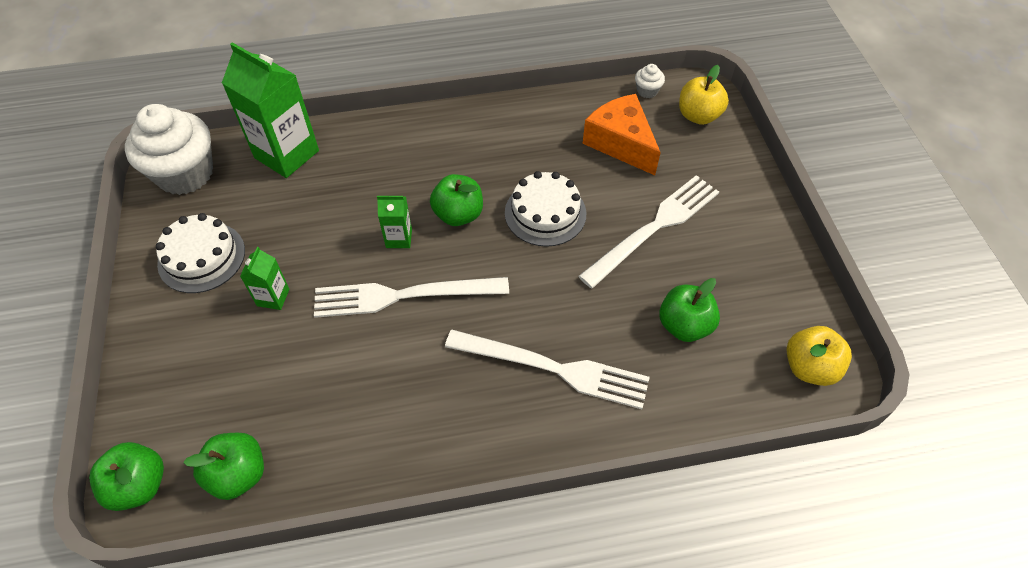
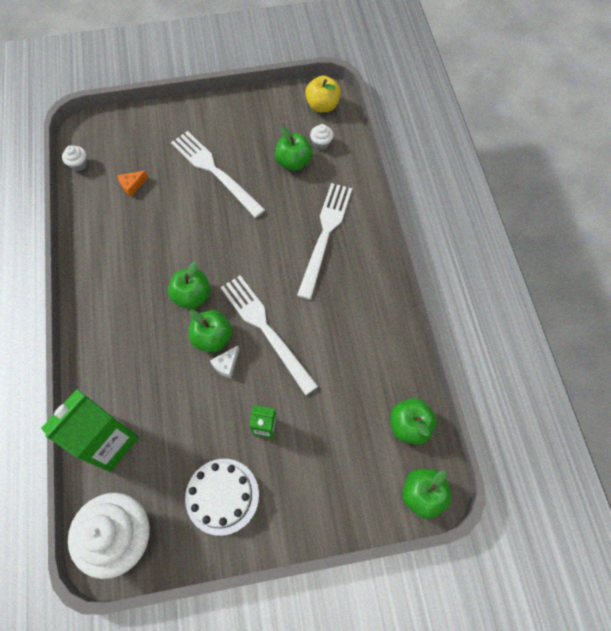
camera: 90 degrees left, 10 degrees up
white fork [314,277,509,318] -> white fork turned 150 degrees clockwise [220,275,318,395]
green carton [377,196,412,248] -> green apple [189,310,232,353]
white cake [505,171,586,247] -> none
orange cheese [583,94,661,175] -> orange cheese [118,171,148,197], size x0.45
yellow apple [679,65,729,125] -> none
none -> white cheese [210,346,240,379]
none -> white cupcake [310,124,333,150]

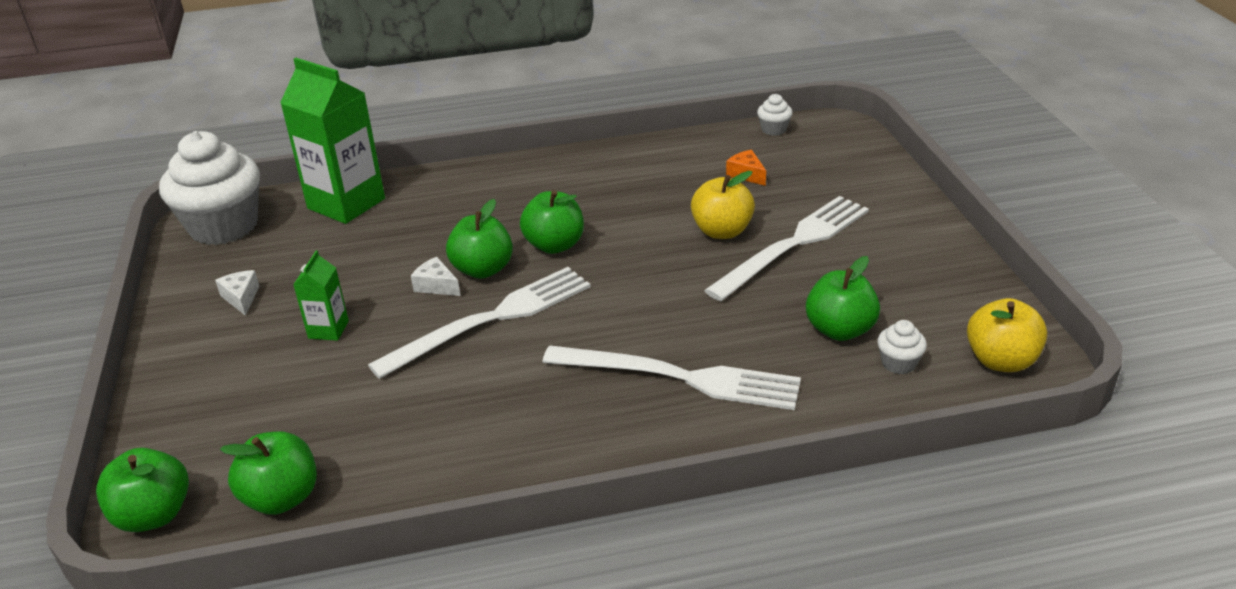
camera: 90 degrees right, 30 degrees down
white cake [185,459,259,536] -> white cheese [215,270,259,316]
none -> yellow apple [691,171,755,239]

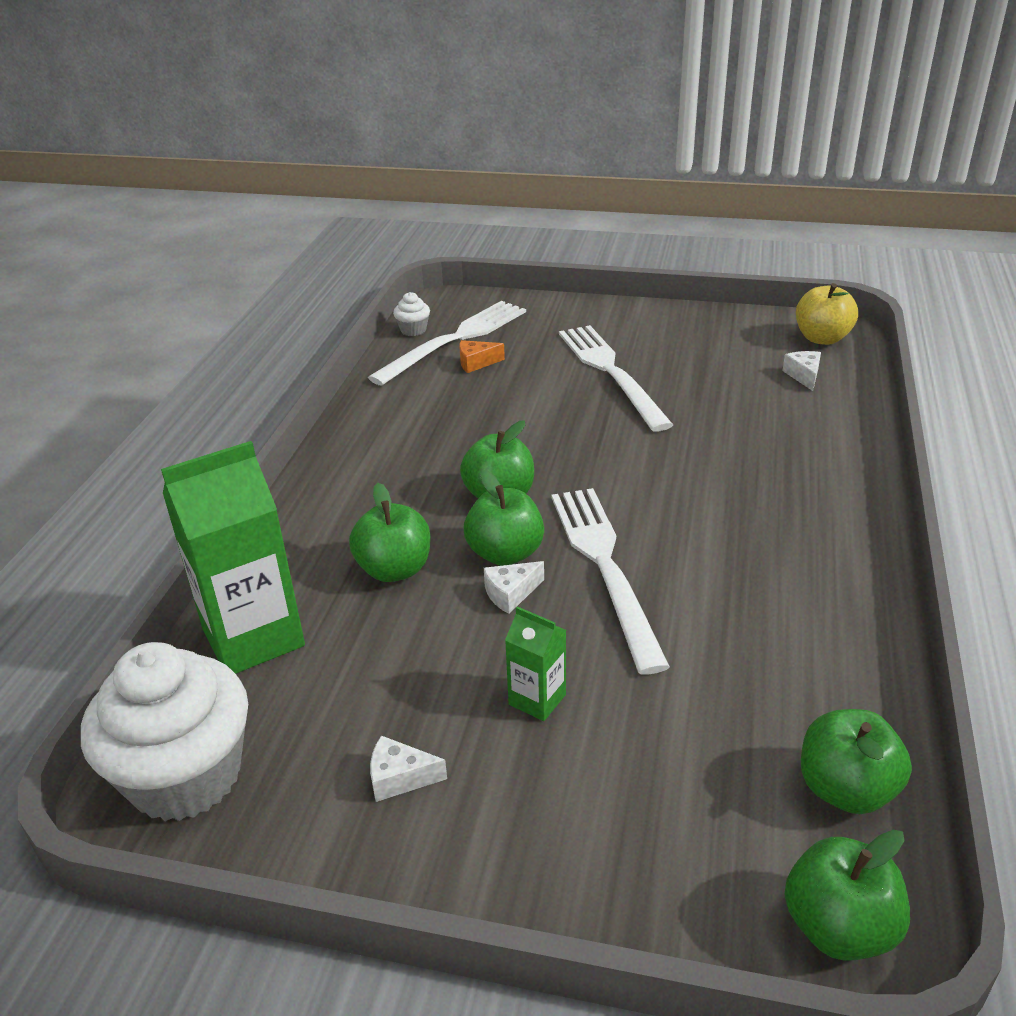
camera: 65 degrees left, 0 degrees up
white fork [542,345,801,410] -> white fork moved to [368,301,526,386]
yellow apple [691,171,755,239] -> none
green apple [806,256,880,341] -> green apple moved to [349,483,430,582]
white cupcake [877,320,927,374] -> white cheese [782,351,821,391]

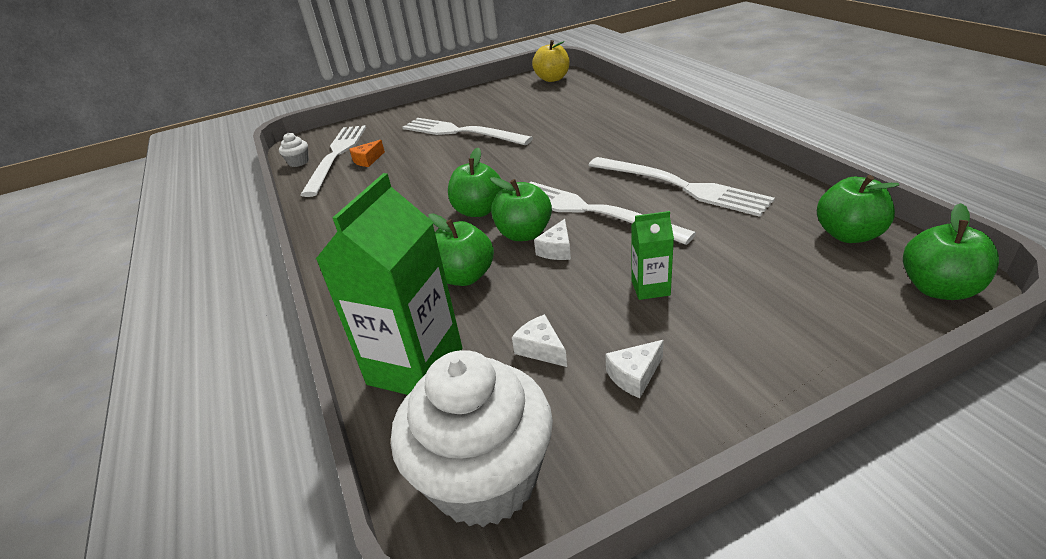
camera: 35 degrees left, 0 degrees up
white cheese [782,351,821,391] -> white cheese moved to [512,314,567,367]
none -> white fork [588,157,775,217]

